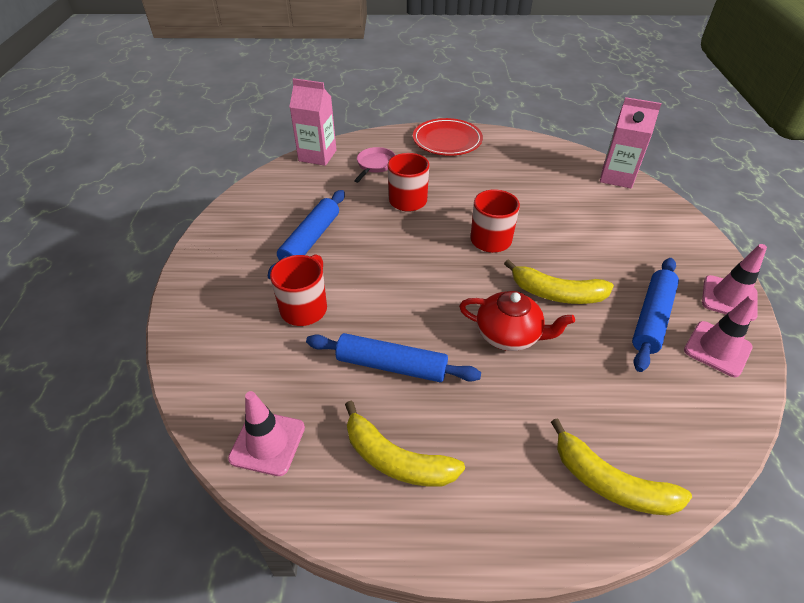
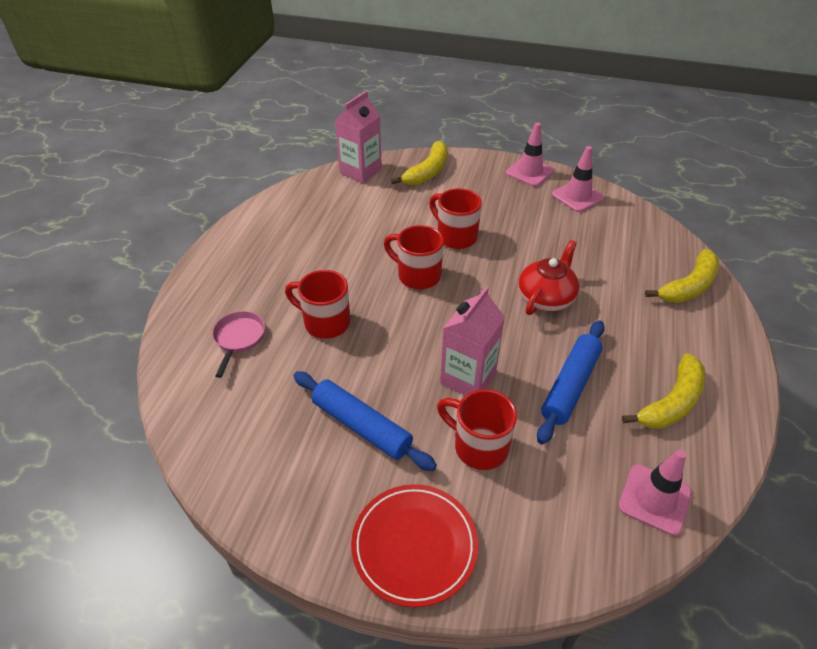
camera: 75 degrees left, 0 degrees up
pink carton [289,78,336,166] -> pink carton moved to [440,287,505,395]
pink pan [354,147,395,183] -> pink pan turned 60 degrees clockwise [212,311,265,378]
red plate [413,118,483,156] -> red plate moved to [351,484,478,607]
yellow banana [504,259,614,304] -> yellow banana moved to [391,141,447,185]
blue rolling pin [632,258,679,372] -> none
none -> red mug [429,188,482,249]

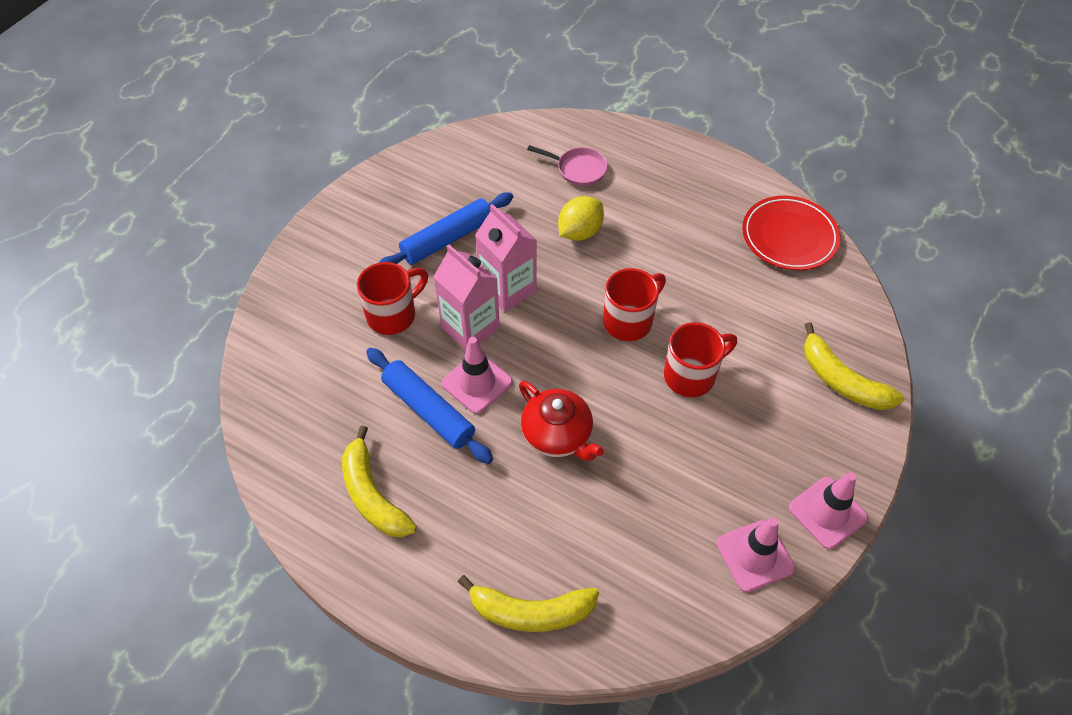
camera: 105 degrees right, 10 degrees up
red mug [285,270,350,339] -> yellow lemon [558,196,604,241]
pink carton [335,91,382,183] -> pink carton moved to [475,204,537,312]
red plate [351,484,478,607] -> red plate moved to [742,196,840,270]
pink traffic cone [618,450,692,536] -> pink traffic cone moved to [441,337,513,414]
yellow banana [645,249,719,303] -> yellow banana turned 60 degrees counterclockwise [458,575,599,632]

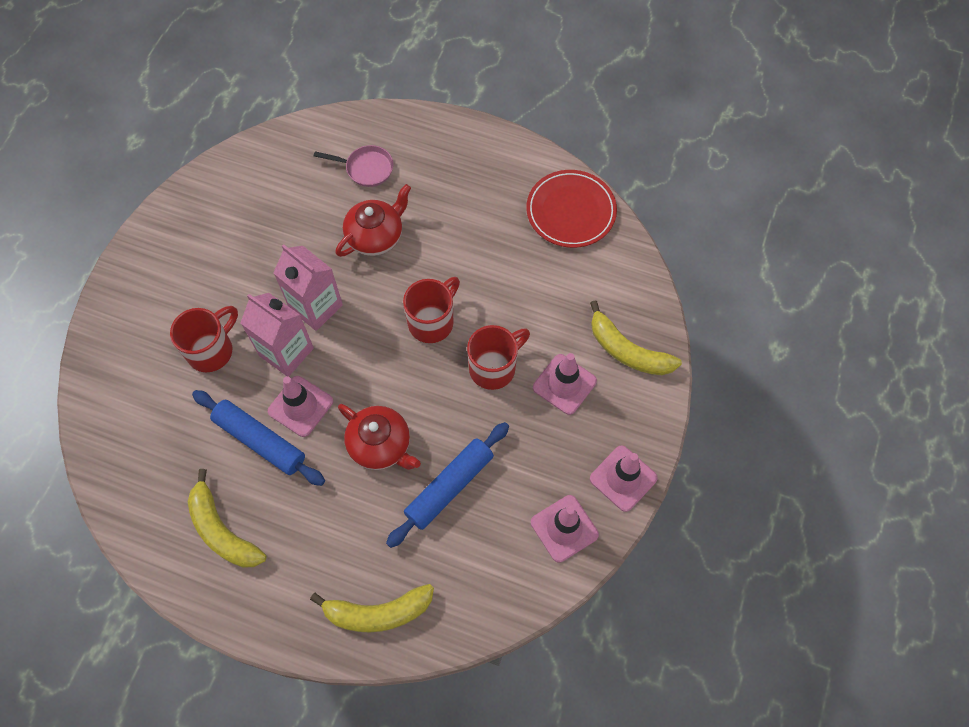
camera: 10 degrees left, 10 degrees up
blue rolling pin [379,192,513,265] -> blue rolling pin moved to [386,422,509,548]
yellow lemon [558,196,604,241] -> red teapot [335,184,411,257]
none -> pink traffic cone [533,353,597,415]

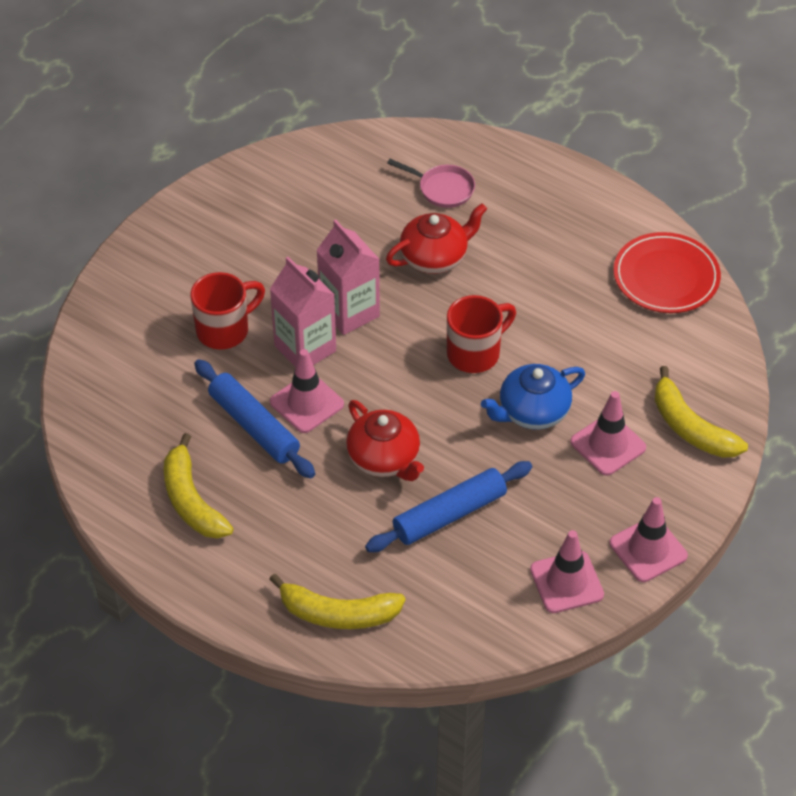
camera: 15 degrees right, 15 degrees down
red mug [467,325,530,390] -> blue teapot [481,364,585,430]

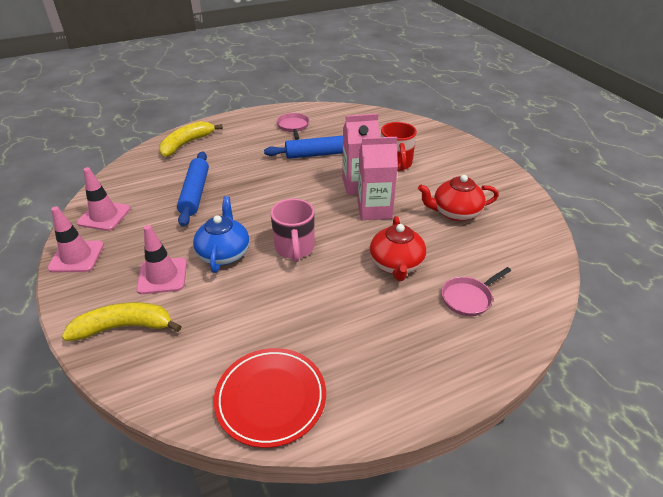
camera: 120 degrees right, 10 degrees down
yellow banana [164,433,234,538] -> pink pan [276,113,309,140]
pink traffic cone [270,349,344,433] -> none
red teapot [346,400,424,481] -> red teapot moved to [418,175,499,221]
red mug [447,295,516,373] -> pink mug [270,199,315,262]

